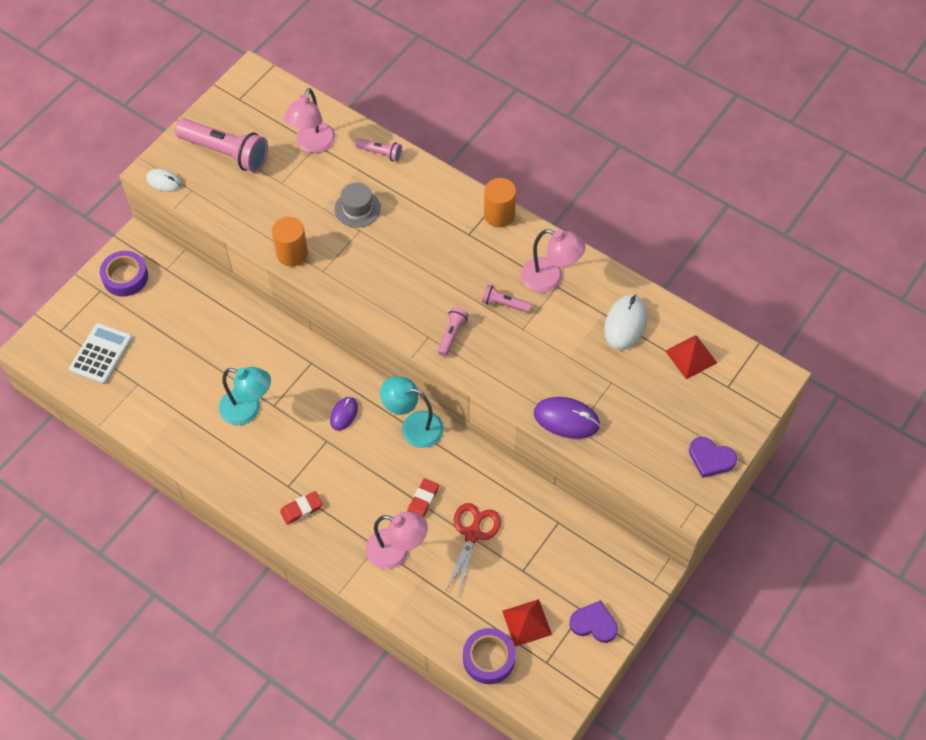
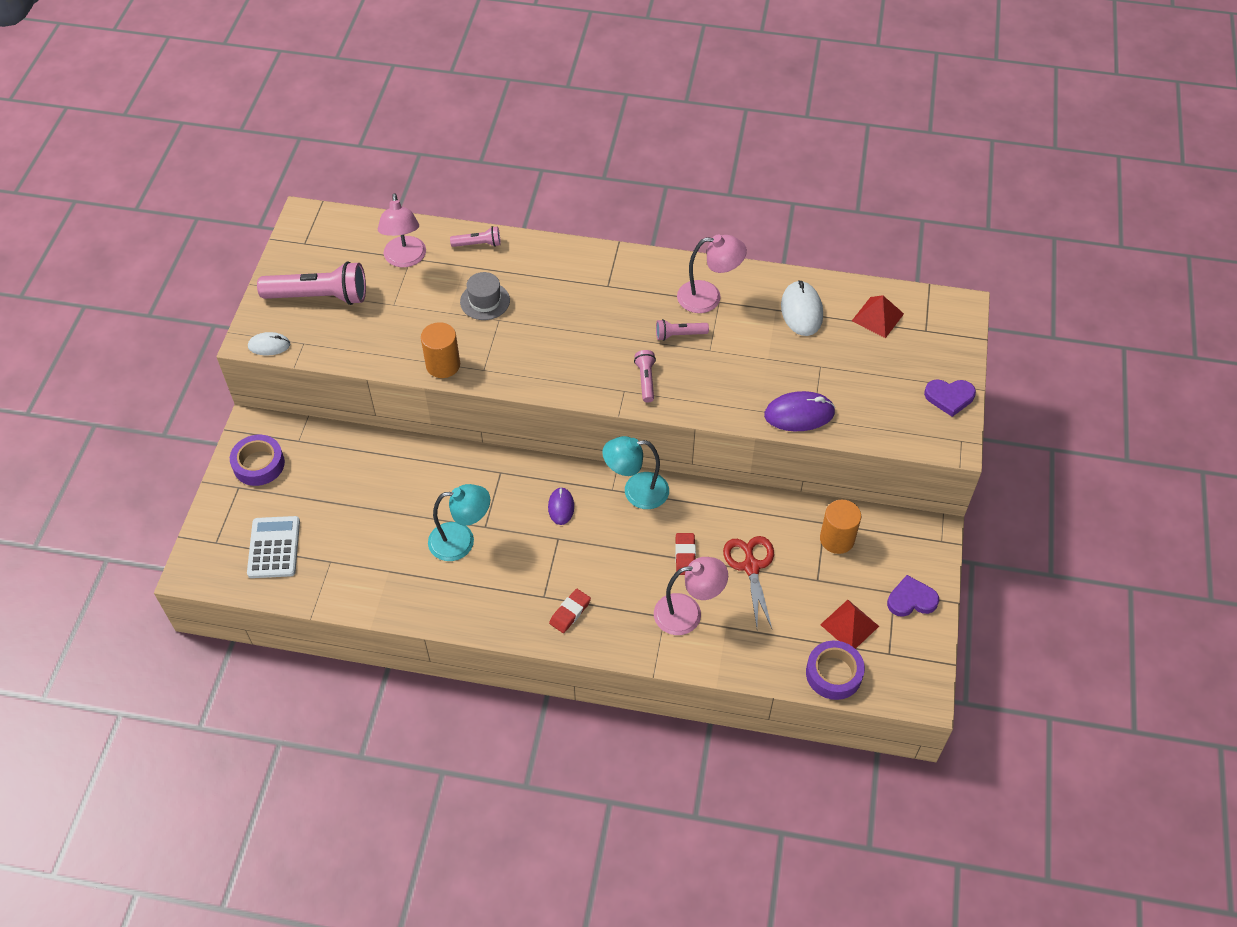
camera: 25 degrees left, 5 degrees down
orange cylinder [484,178,516,227] -> orange cylinder moved to [820,500,861,554]

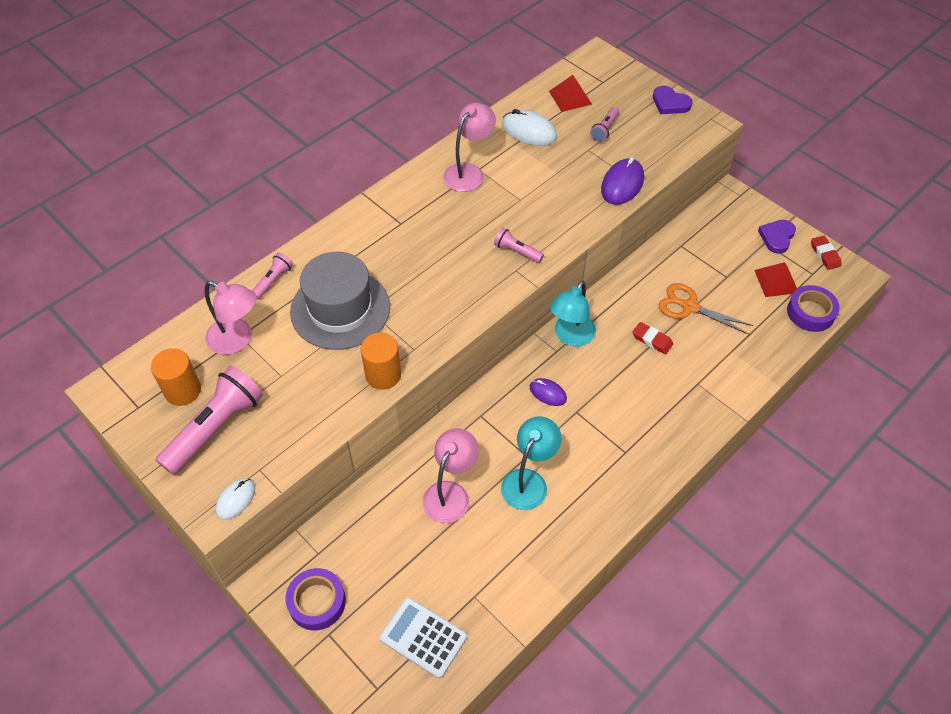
camera: 55 degrees left, 0 degrees up
grey hat [460,272,510,320] -> grey hat [290,252,390,350], size x1.94
red eraser [549,589,591,633] -> red eraser moved to [811,236,842,270]
pink lamp [654,557,728,635] -> pink lamp moved to [423,428,479,523]
pink flashlight [656,319,709,341] -> pink flashlight moved to [590,107,619,142]
red scissors [723,536,774,628] -> orange scissors [659,283,753,335]
orange cylinder [820,500,861,554] -> orange cylinder moved to [151,348,201,406]
purple heart [924,379,976,417] -> purple heart turned 90 degrees clockwise [653,86,692,114]

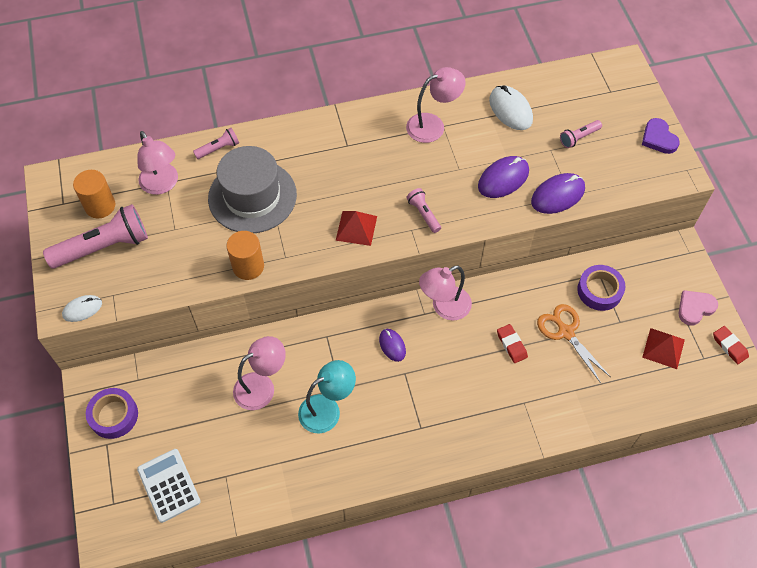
camera: 30 degrees right, 5 degrees up
red pyramid [549,75,592,112] -> red pyramid moved to [336,211,377,246]
turquoise lamp [550,280,596,347] -> pink lamp [419,265,472,320]
purple heart [758,220,796,254] -> pink heart [678,290,718,326]
purple tape [787,285,840,332] -> purple tape moved to [577,265,626,311]
red eraser [811,236,842,270] -> red eraser turned 45 degrees counterclockwise [713,326,749,364]
none -> purple mouse [478,156,529,198]

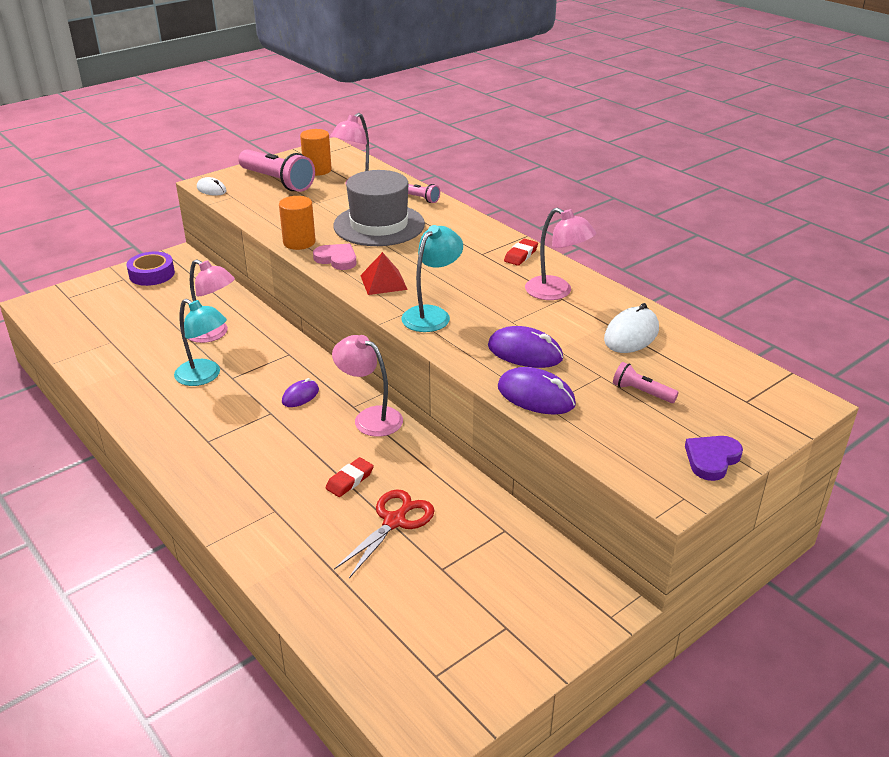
camera: 65 degrees right, 25 degrees down
white calculator [137,449,201,523] -> none
pink flashlight [406,188,441,233] -> turquoise lamp [401,225,463,332]
orange scissors [537,304,610,383] -> red scissors [334,489,435,578]
purple tape [577,265,626,311] -> none
red pyramid [642,328,685,369] -> none
pink heart [678,290,718,326] -> pink heart moved to [313,243,357,270]
red eraser [713,326,749,364] -> red eraser moved to [504,239,538,266]

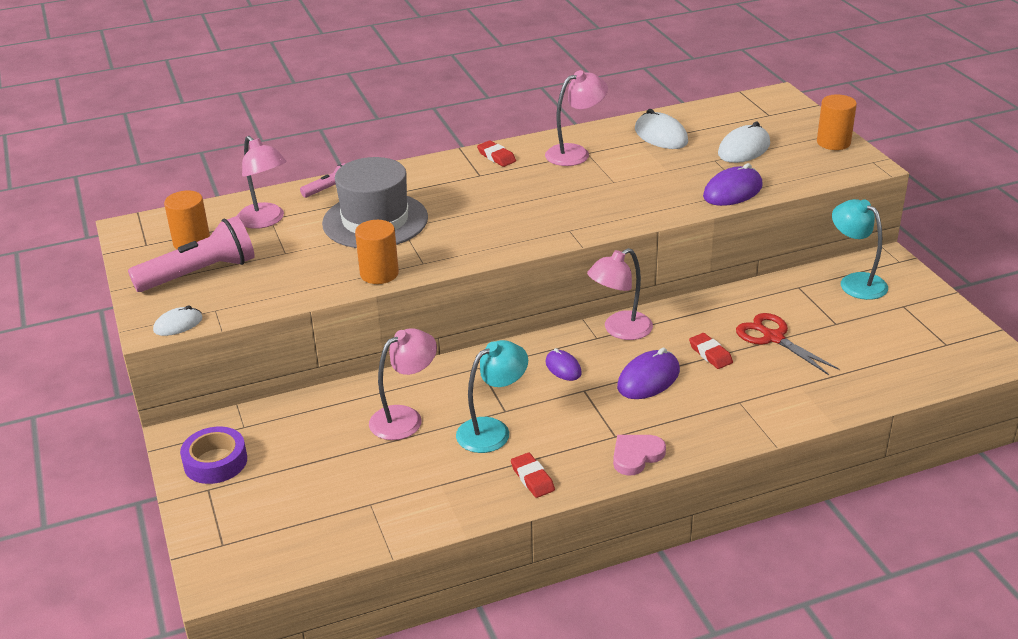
camera: 70 degrees left, 0 degrees up
pink heart [313,243,357,270] -> pink heart moved to [613,435,666,476]
red pyramid [360,252,408,295] -> none
turquoise lamp [401,225,463,332] -> turquoise lamp moved to [832,199,888,300]
purple mouse [488,326,563,368] -> purple mouse moved to [617,348,680,399]
pink flashlight [613,362,679,403] -> white mouse [718,121,770,163]
purple heart [685,436,743,481] -> orange cylinder [817,95,857,150]
none -> red eraser [511,453,555,498]

